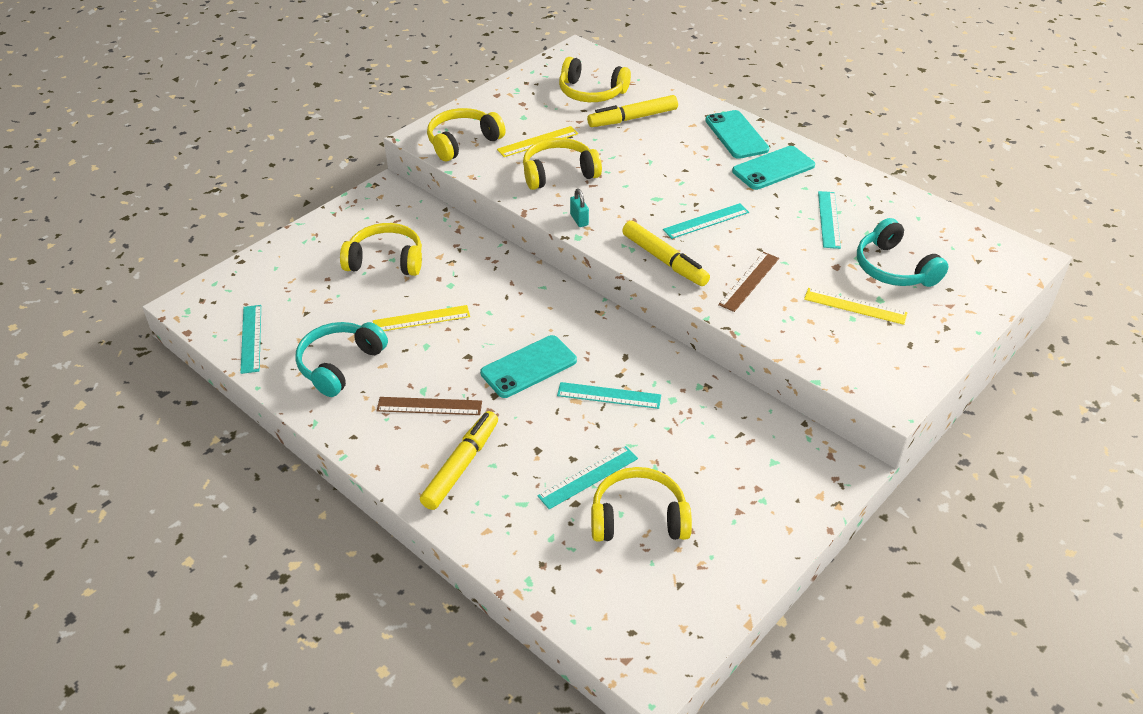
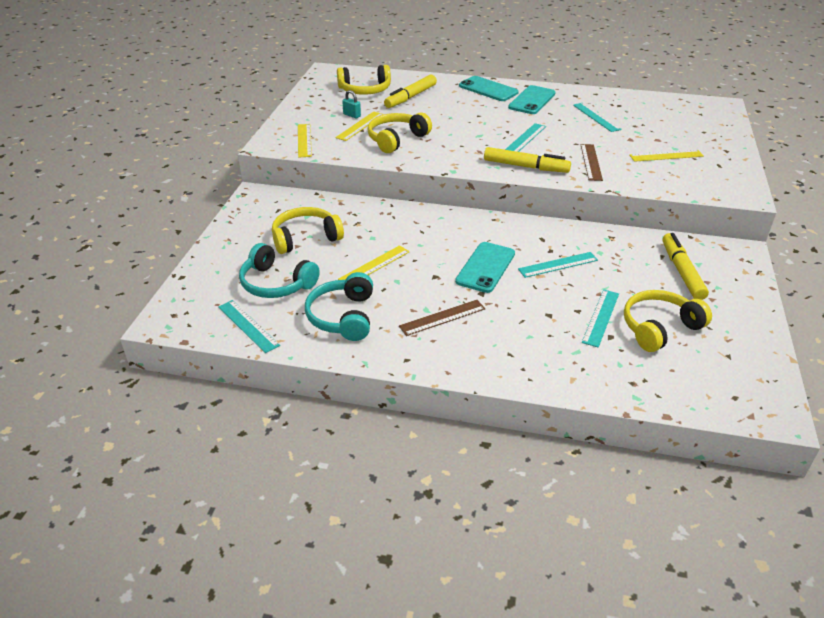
camera: 30 degrees left, 5 degrees down
yellow marker [420,411,498,510] -> yellow marker moved to [662,233,709,300]
yellow headphones [427,108,506,161] -> yellow ruler [298,124,312,158]
turquoise padlock [570,189,589,227] -> turquoise padlock moved to [342,90,361,118]
turquoise headphones [857,218,949,287] -> turquoise headphones moved to [239,243,320,298]

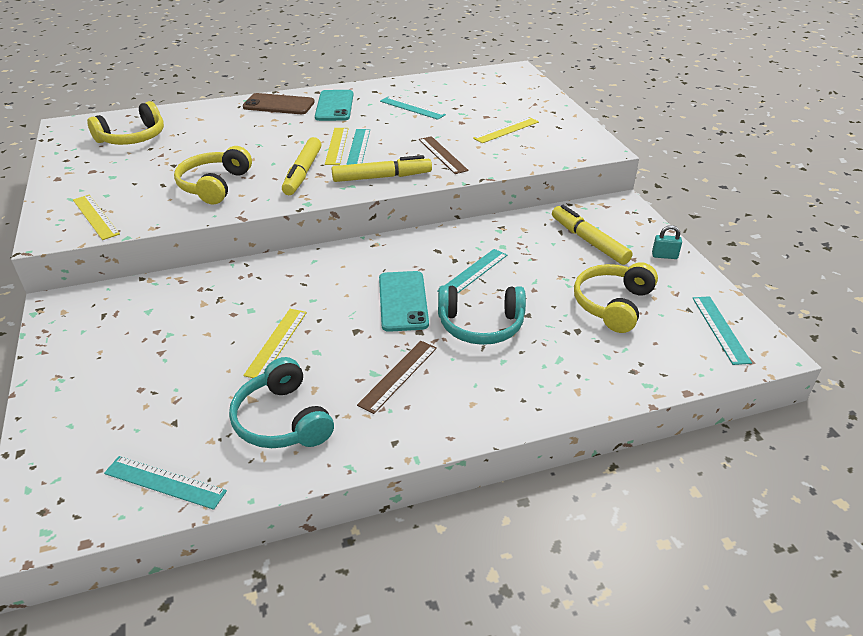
camera: 30 degrees left, 0 degrees up
turquoise headphones [239,243,320,298] -> turquoise headphones moved to [438,285,526,345]
yellow headphones [272,207,344,254] -> none
yellow ruler [335,111,384,141] -> yellow ruler moved to [325,128,349,165]
turquoise padlock [342,90,361,118] -> turquoise padlock moved to [652,225,682,259]
yellow marker [384,75,437,108] -> yellow marker moved to [282,137,321,195]
turquoise phone [459,76,519,101] -> brown phone [243,93,315,114]
turquoise ruler [582,290,619,348] -> turquoise ruler moved to [692,296,752,365]

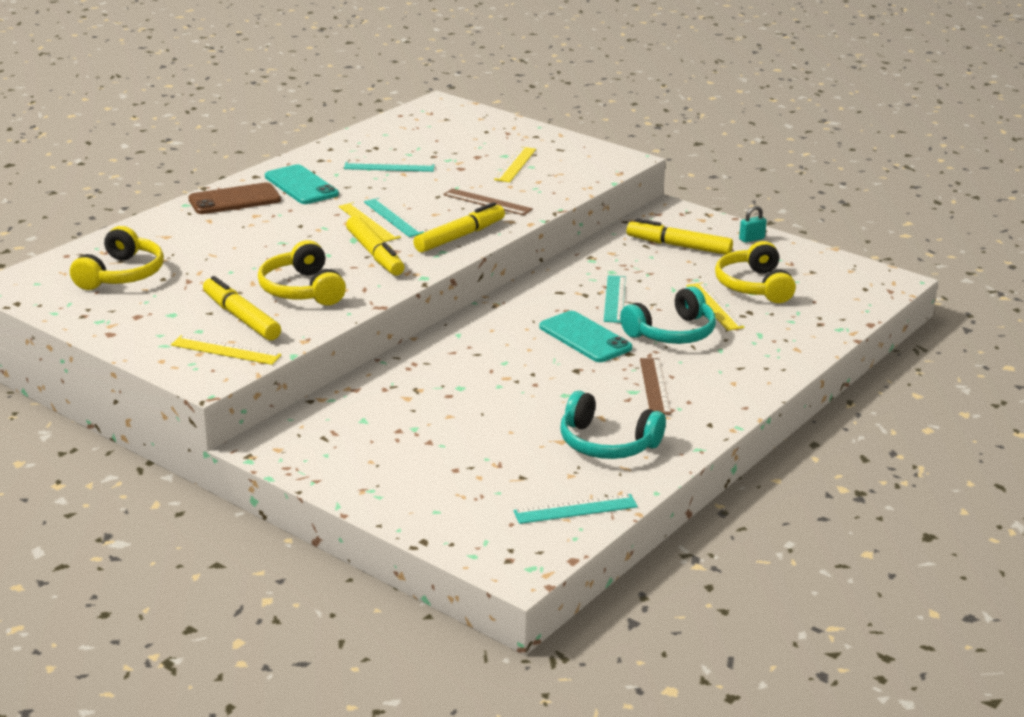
camera: 35 degrees left, 10 degrees down
yellow ruler [243,309,307,378] -> yellow ruler moved to [686,283,744,331]
turquoise ruler [692,296,752,365] -> none
none -> yellow marker [203,276,281,340]

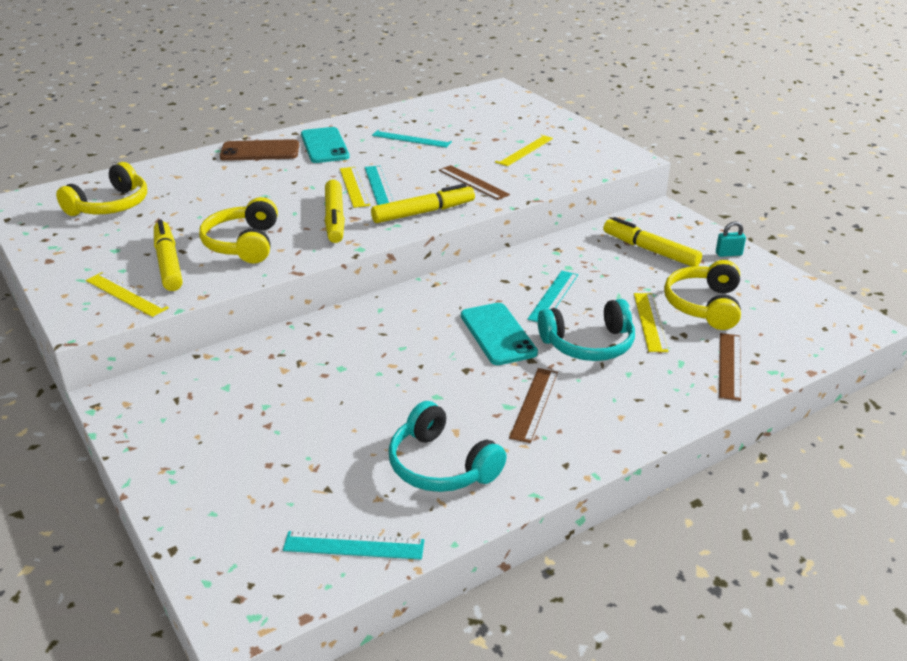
camera: 20 degrees right, 5 degrees up
none -> brown ruler [719,333,741,401]

